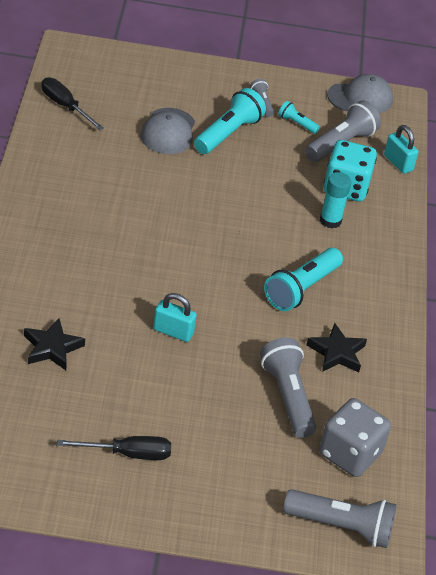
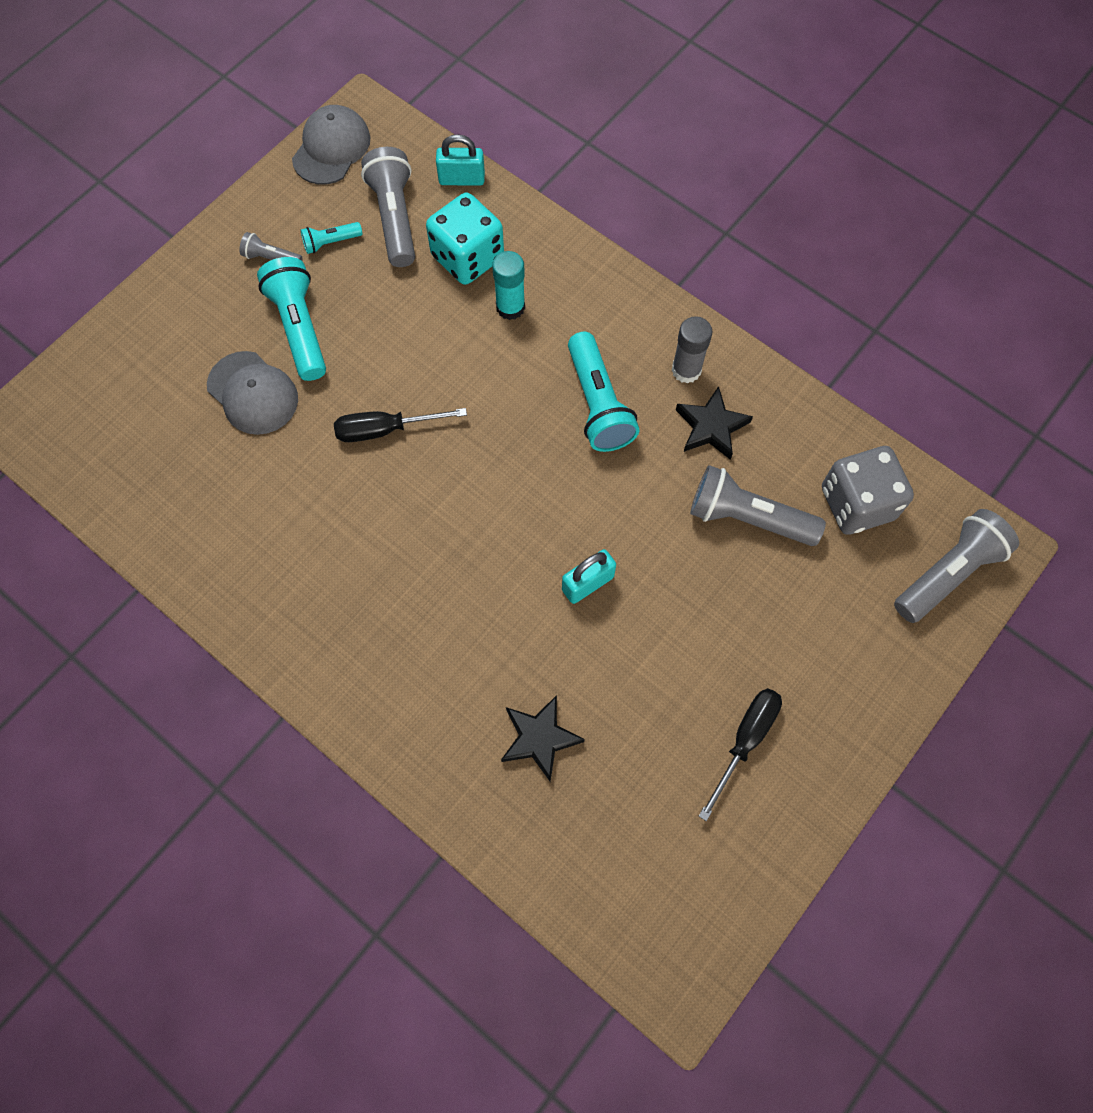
camera: 50 degrees left, 25 degrees up
black screwdriver [41,77,104,130] -> black screwdriver moved to [334,408,467,442]
none -> grey glue stick [672,316,712,384]

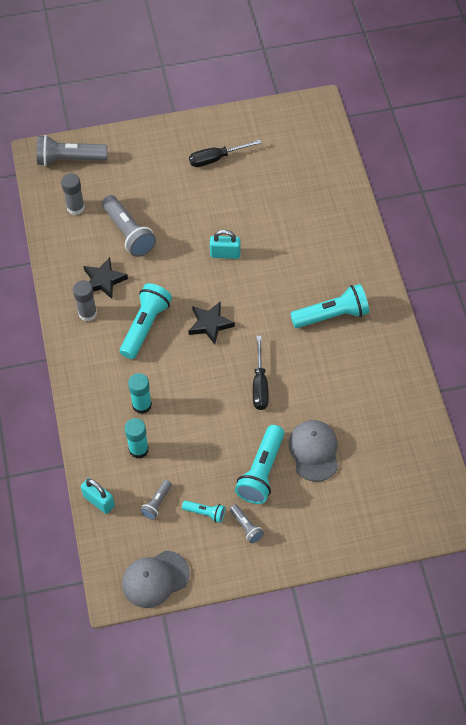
camera: 140 degrees left, 10 degrees down
black screwdriver [334,408,467,442] -> black screwdriver turned 60 degrees clockwise [253,336,269,410]
grey flashlight [361,147,415,267] -> grey flashlight [141,480,172,520], size x0.51
turquoise dice [426,193,504,285] -> turquoise glue stick [125,418,149,458]
black star [501,695,585,781] -> black star moved to [188,301,235,345]
grey dice [822,446,914,535] -> grey glue stick [61,173,85,215]
none -> turquoise flashlight [290,284,369,328]

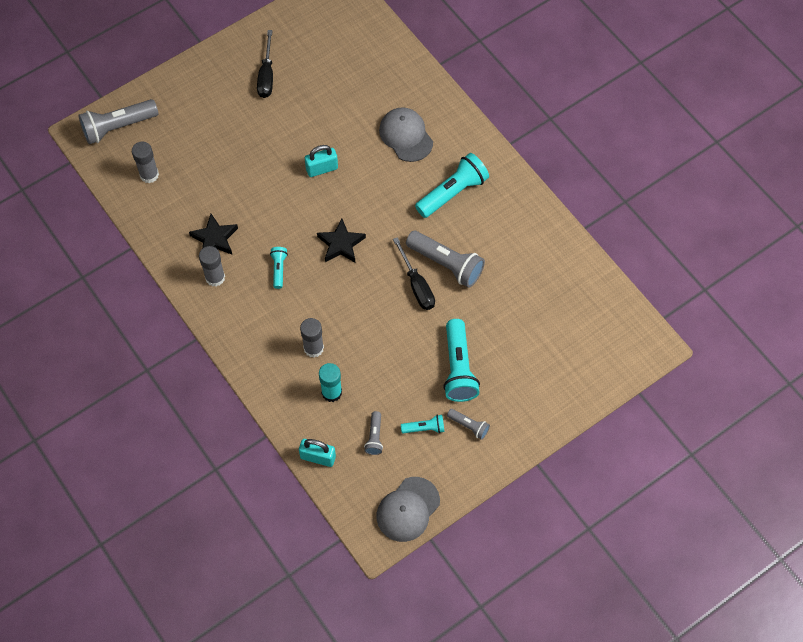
camera: 25 degrees left, 5 degrees up
grey flashlight [102,195,156,257] -> grey flashlight moved to [406,231,485,288]
turquoise flashlight [120,283,172,359] -> turquoise flashlight [270,247,288,289], size x0.51
turquoise glue stick [128,373,152,414] -> grey glue stick [300,318,324,358]
black screwdriver [189,140,261,167] -> black screwdriver turned 45 degrees counterclockwise [257,30,273,98]
grey cap [289,420,338,482] -> grey cap moved to [379,107,433,162]

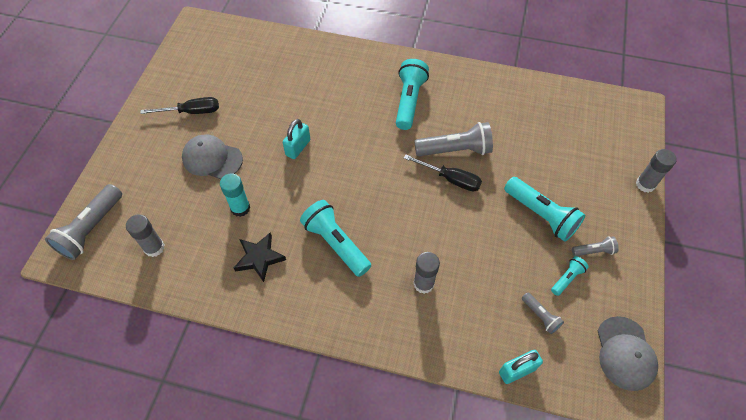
camera: 40 degrees left, 5 degrees down
grey glue stick [199,246,225,287] -> grey glue stick moved to [636,149,677,193]
black screwdriver [257,30,273,98] -> black screwdriver turned 60 degrees counterclockwise [140,97,219,114]
turquoise flashlight [270,247,288,289] -> turquoise flashlight [300,200,371,277], size x1.96
black star [317,219,366,262] -> none
turquoise glue stick [319,363,342,402] -> turquoise glue stick moved to [220,173,250,217]
grey cap [379,107,433,162] -> grey cap moved to [182,134,243,179]

